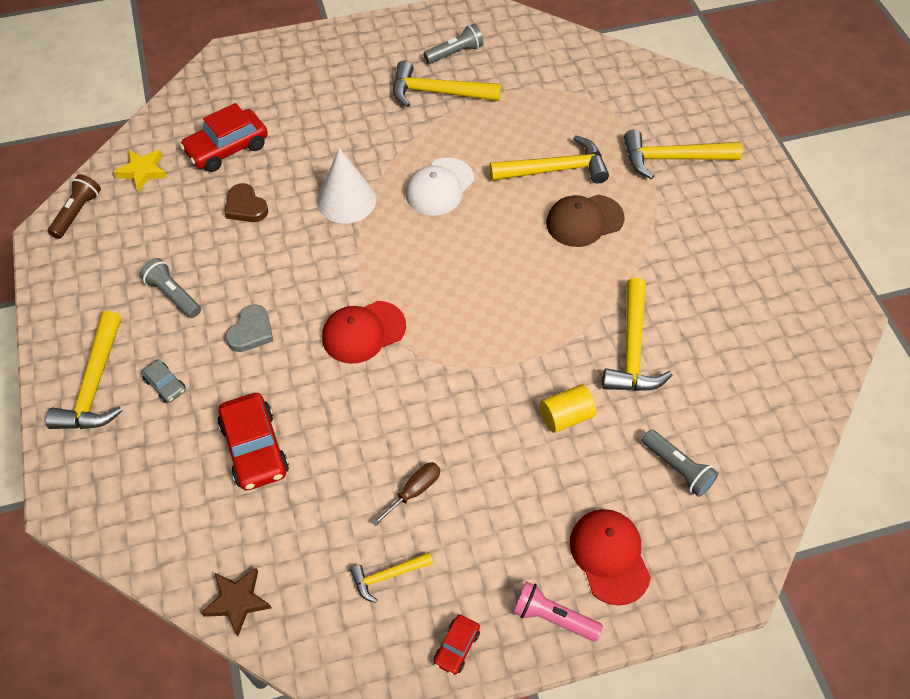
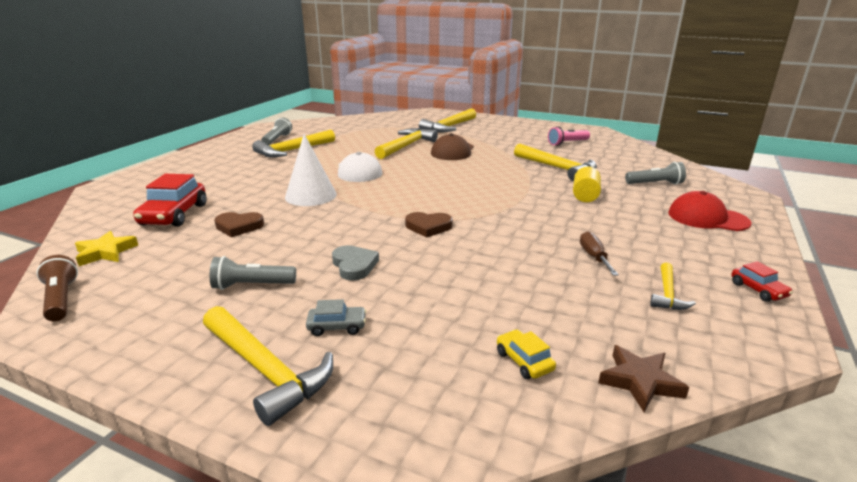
camera: 50 degrees left, 30 degrees down
red car [218,393,289,490] -> none
red cap [322,301,406,364] -> brown heart [405,212,453,238]
pink flashlight [513,581,603,642] -> pink flashlight moved to [548,127,590,146]
none -> yellow car [497,329,556,379]

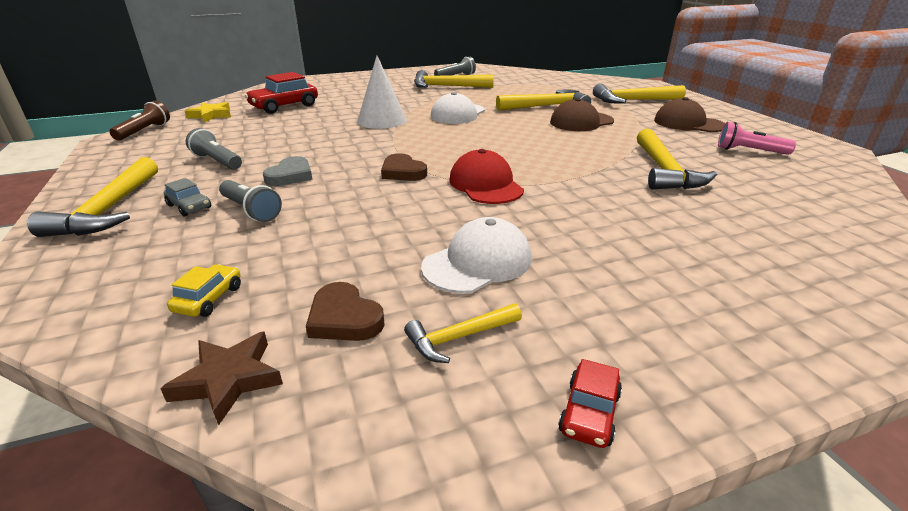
camera: 45 degrees right, 5 degrees up
brown heart [214,212,264,237] -> brown heart moved to [306,282,385,341]
yellow cylinder [573,166,601,202] -> none
brown screwdriver [580,231,619,276] -> white cap [421,217,532,293]
grey flashlight [625,162,686,185] -> grey flashlight moved to [219,180,282,222]
red cap [668,191,752,231] -> red cap moved to [449,149,524,204]
none -> brown cap [654,97,725,132]

